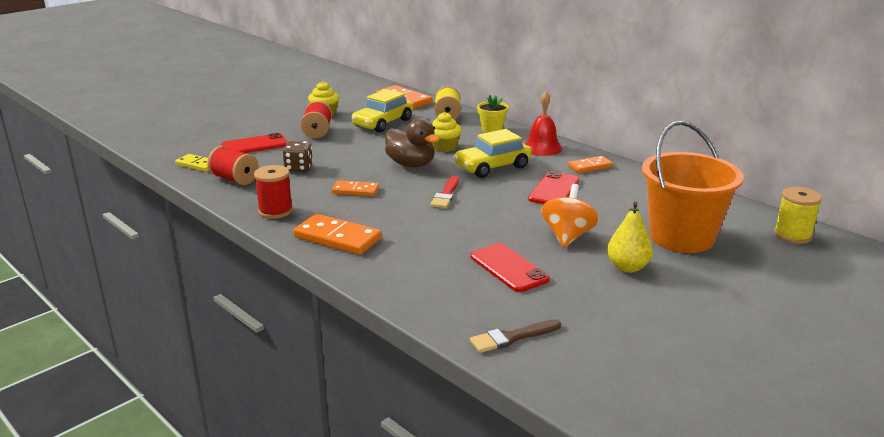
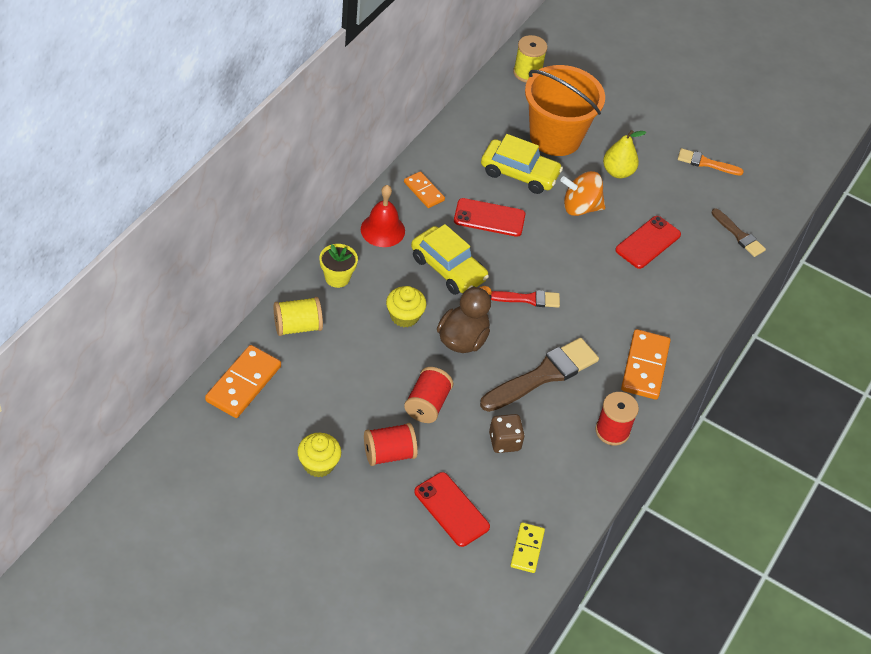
camera: 110 degrees left, 25 degrees up
red spool [207,146,259,185] -> red spool moved to [404,367,453,423]
orange domino [332,180,379,196] -> brown brush [480,338,599,412]
yellow car [351,89,413,132] -> yellow car moved to [481,134,563,194]
none -> orange brush [678,148,744,176]

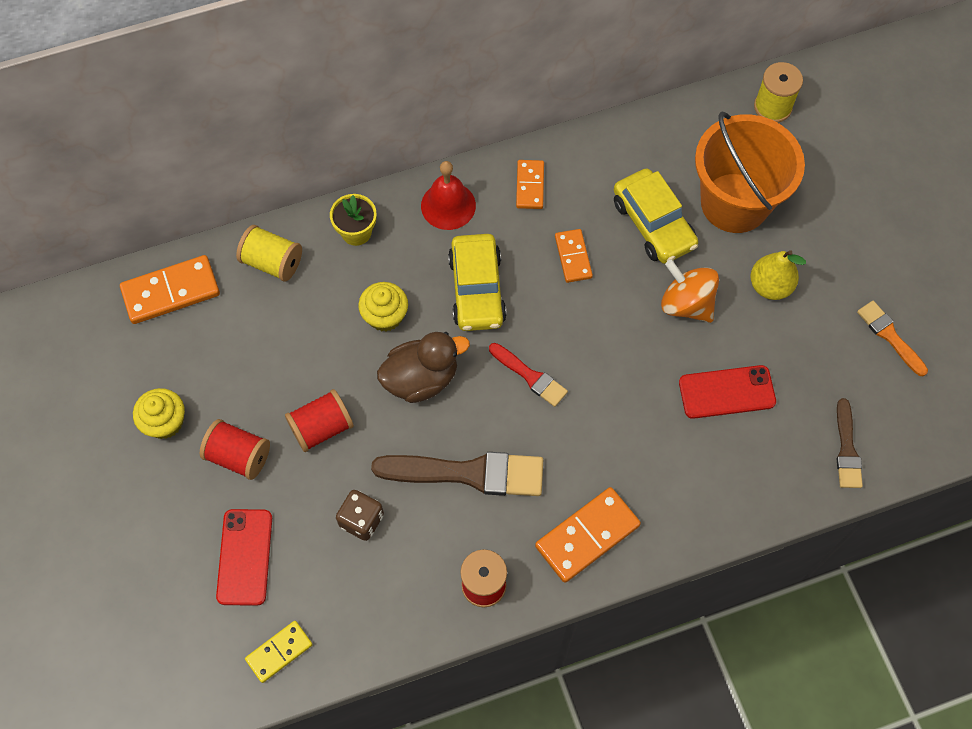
camera: 45 degrees right, 15 degrees up
red phone [454,198,525,237] -> orange domino [555,229,593,283]

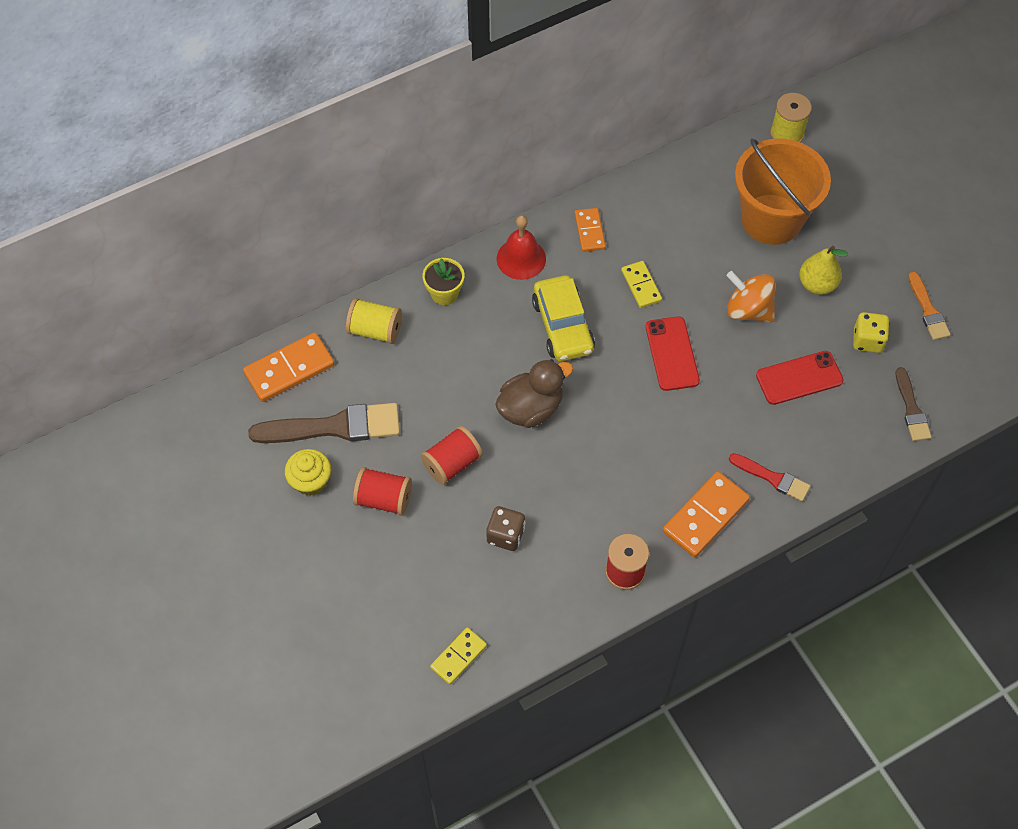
camera: 10 degrees left, 5 degrees down
red phone [216,509,272,606] -> red phone moved to [646,316,700,391]
yellow cupcake [358,282,408,332] -> none
brown brush [371,452,543,496] -> brown brush moved to [248,403,400,443]
red brush [489,343,568,407] -> red brush moved to [729,453,810,502]
orange domino [555,229,593,283] -> yellow domino [621,261,662,308]
yellow car [614,168,698,264] -> none
orange brush [857,301,928,376] -> orange brush turned 150 degrees counterclockwise [908,272,951,340]
none -> yellow dice [853,312,889,353]

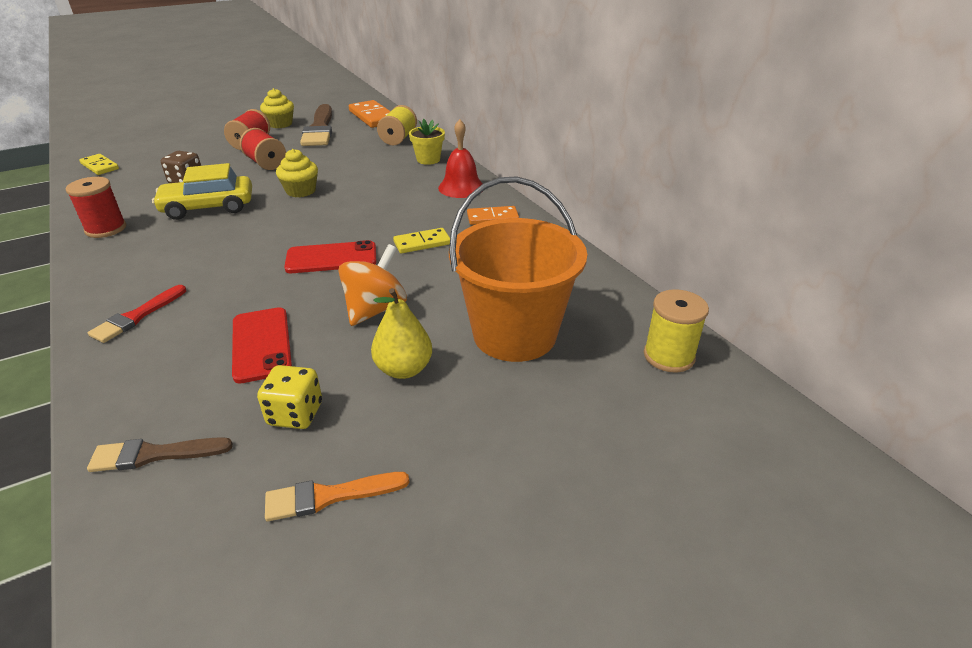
camera: 90 degrees right, 25 degrees down
brown duck [495,359,573,428] -> yellow cupcake [276,149,318,197]
yellow car [532,275,595,361] -> yellow car moved to [152,163,252,220]
orange domino [663,471,750,557] -> none

